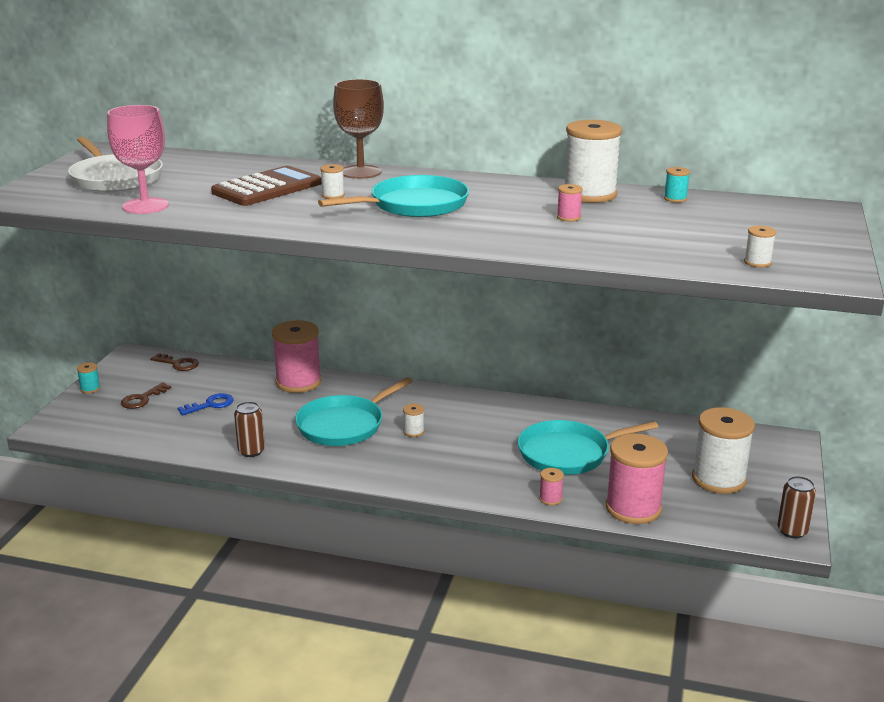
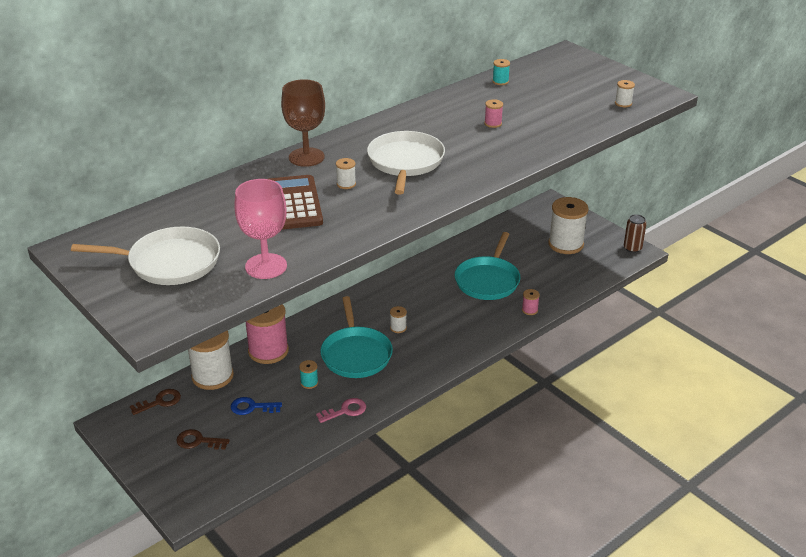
camera: 55 degrees left, 10 degrees up
turquoise spool [77,362,101,393] -> turquoise spool moved to [299,360,318,389]
brown key [121,383,171,409] -> brown key turned 120 degrees clockwise [176,429,230,450]
blue key [178,393,234,415] -> blue key turned 90 degrees counterclockwise [231,397,282,415]
brown can [234,402,265,457] -> pink key [316,398,366,423]
turquoise pan [318,175,469,217] -> white pan [367,131,445,195]
white spool [565,120,622,203] -> white spool moved to [188,330,234,390]
pink spool [606,434,668,524] -> none

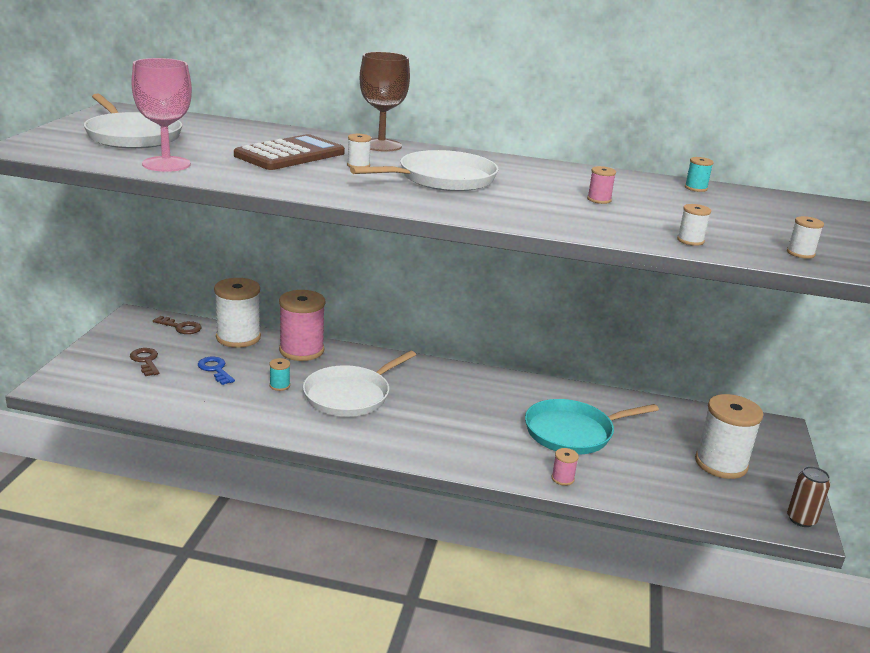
camera: 50 degrees right, 10 degrees down
pink key [316,398,366,423] -> none
turquoise pan [320,296,393,378] -> white pan [303,351,416,417]
white spool [390,306,407,333] -> white spool moved to [677,204,711,246]

